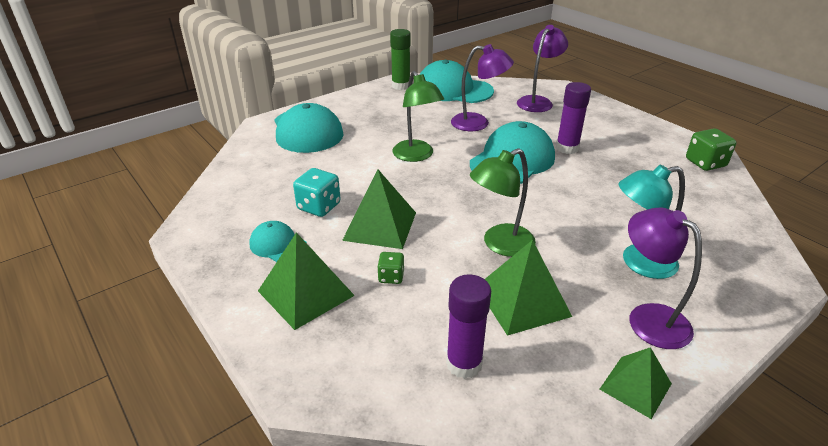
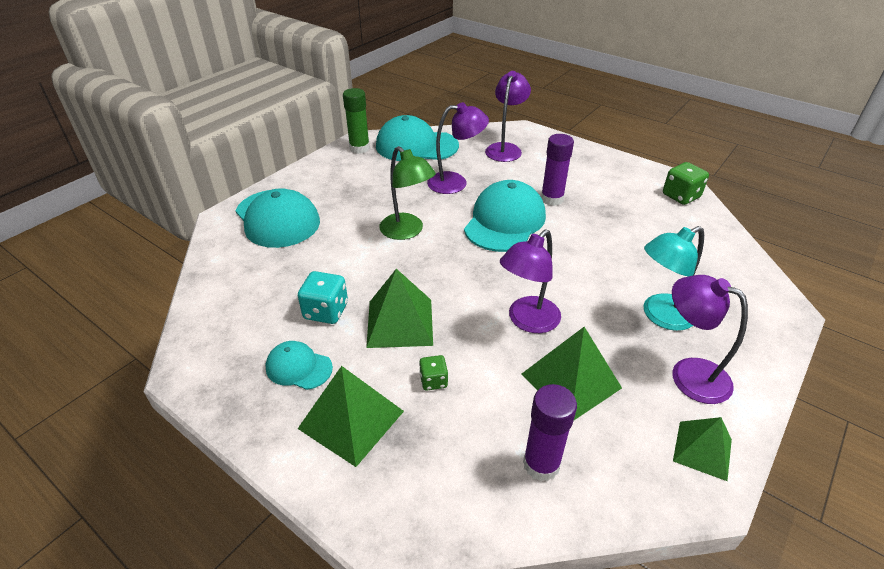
camera: 15 degrees left, 5 degrees up
green lamp [470,148,536,257] -> purple lamp [500,230,561,333]

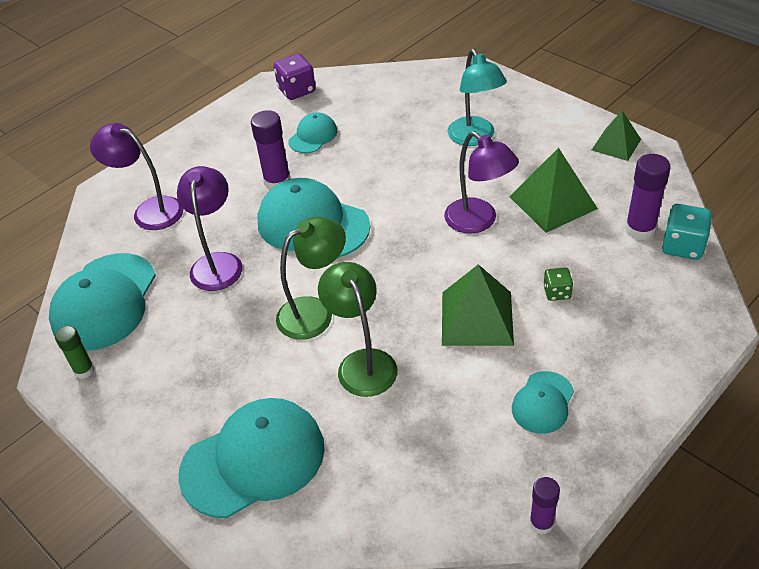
camera: 80 degrees left, 5 degrees up
turquoise dice [298,271,348,324] -> turquoise dice moved to [662,204,712,260]
green pyramid [298,366,404,467] -> none
green glue stick [343,88,370,154] -> green glue stick [55,326,95,379], size x0.63
green dice [663,162,709,205] -> purple dice [274,54,316,100]
purple lamp [672,275,748,404] -> none
none -> turquoise cap [288,112,337,153]
none -> green lamp [318,262,398,397]
none -> purple glue stick [529,477,560,535]

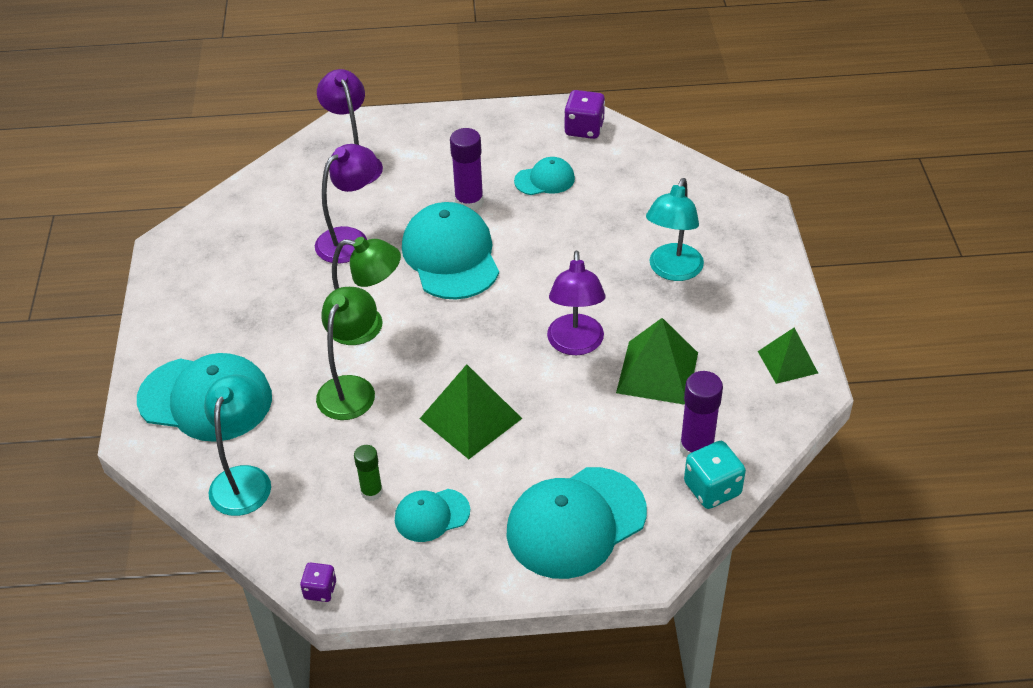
camera: 40 degrees right, 0 degrees up
turquoise cap [49,253,156,351] -> turquoise cap moved to [506,467,647,579]
green glue stick [55,326,95,379] -> green glue stick moved to [354,445,383,501]
purple glue stick [529,477,560,535] -> purple dice [300,563,336,602]
green dice [543,268,573,301] -> none
none -> turquoise lamp [204,375,271,516]

